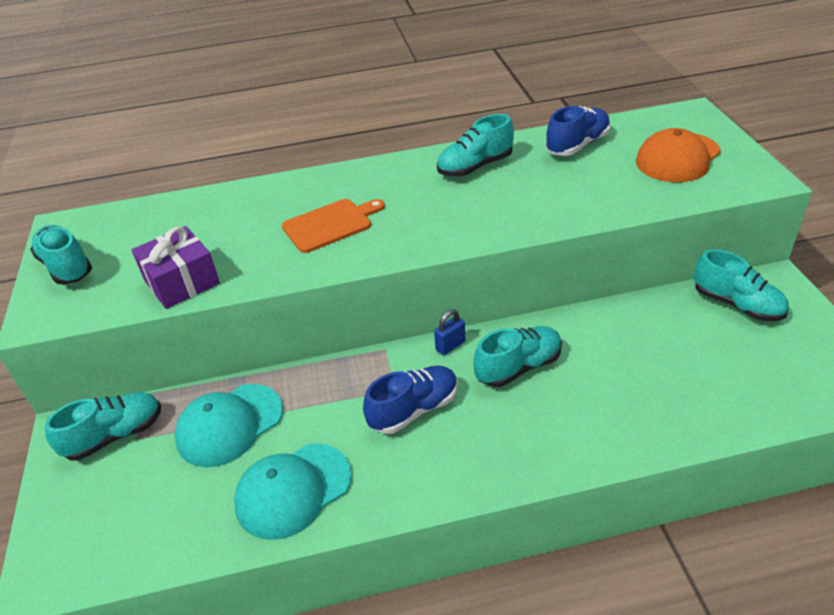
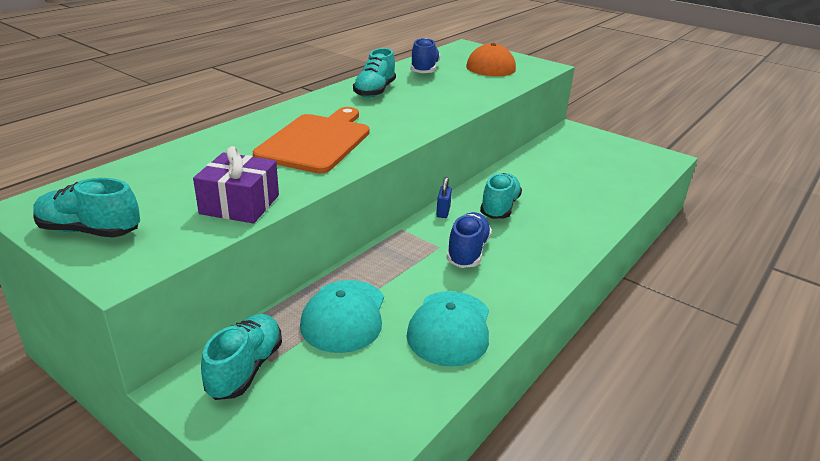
camera: 45 degrees left, 10 degrees down
orange cutting board [282,199,385,253] -> orange cutting board [253,107,370,173], size x1.58
turquoise shoe [694,249,789,322] -> none

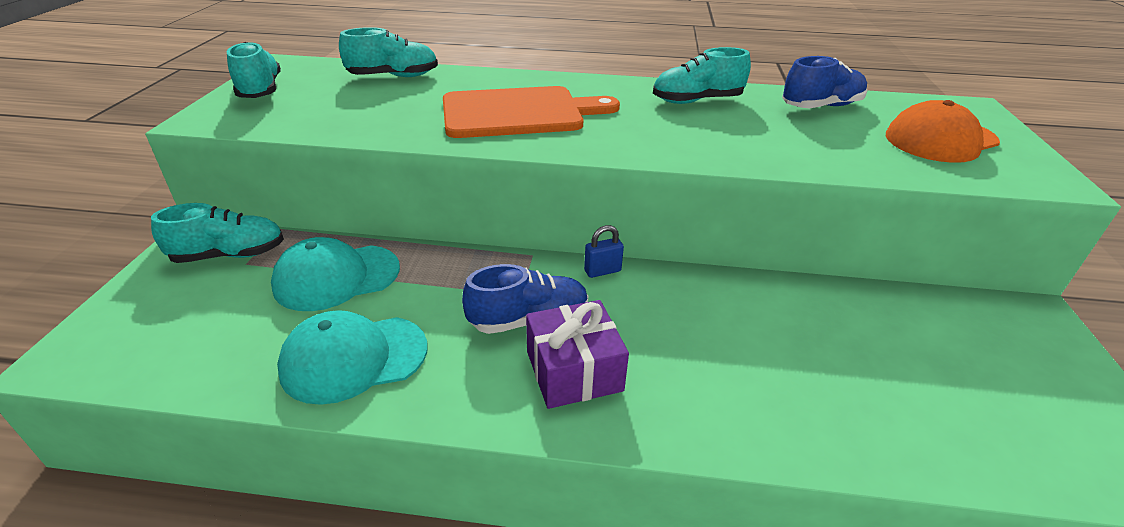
camera: 60 degrees right, 5 degrees up
purple gift [193,146,279,224] -> purple gift moved to [526,300,629,409]
turquoise shoe [480,173,522,219] -> turquoise shoe moved to [339,27,438,77]

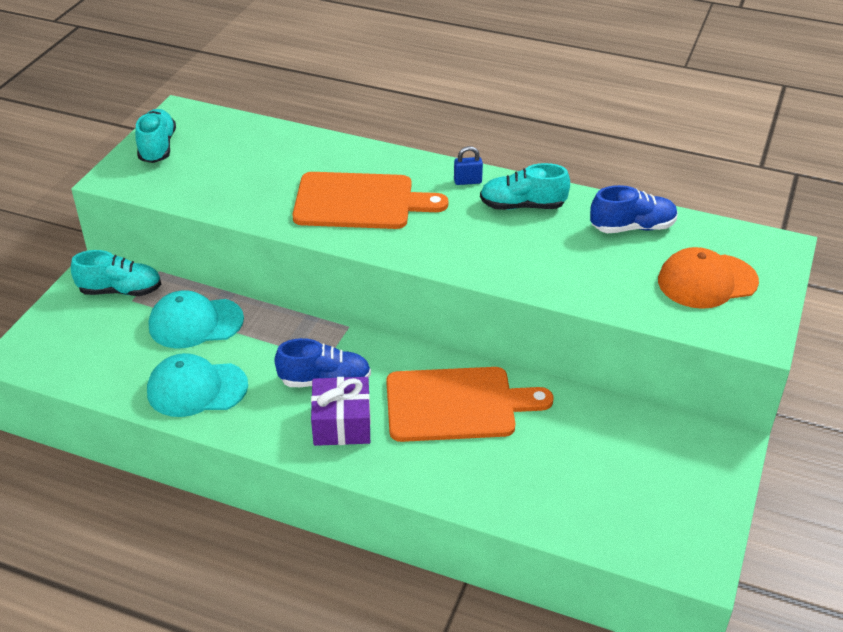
camera: 15 degrees right, 5 degrees up
turquoise shoe [339,27,438,77] -> none
blue padlock [584,225,624,278] -> blue padlock moved to [454,146,483,185]
none -> orange cutting board [386,367,554,442]

